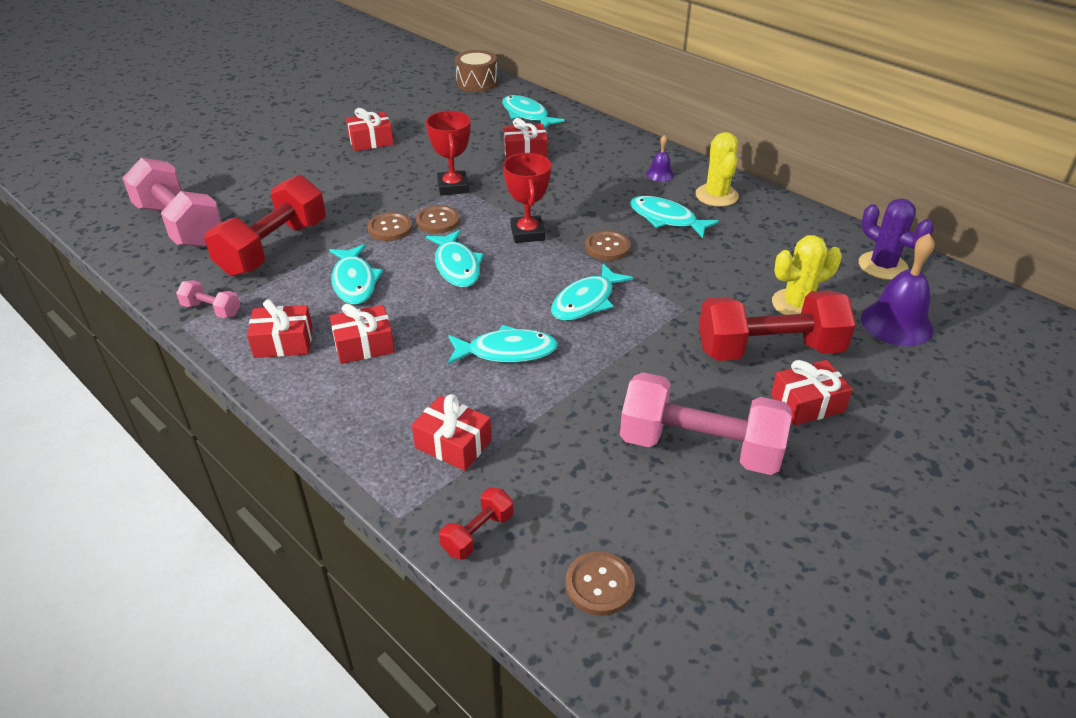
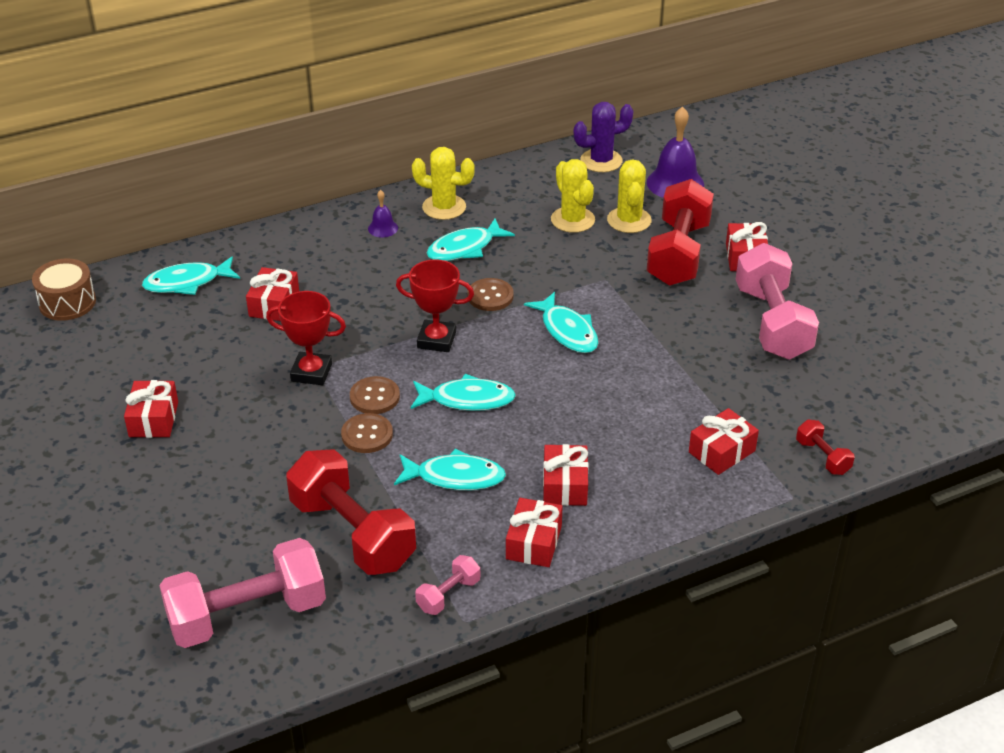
camera: 70 degrees left, 0 degrees up
turquoise fish [448,325,558,364] -> none
brown button [566,552,635,616] -> none
pink dumbbell [620,372,792,475] -> pink dumbbell turned 45 degrees counterclockwise [735,243,819,360]
none -> yellow cactus [551,159,595,233]

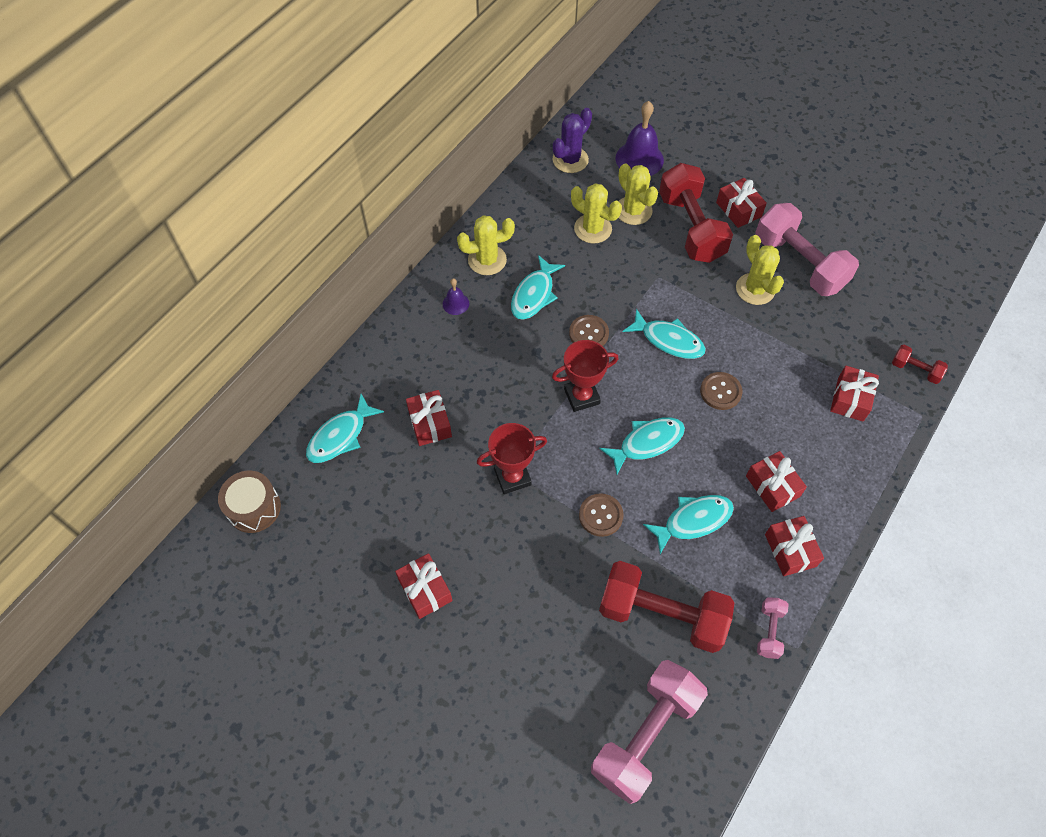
camera: 30 degrees left, 20 degrees up
brown button [350,376,400,414] -> brown button moved to [700,372,742,410]
none -> yellow cactus [736,235,784,305]

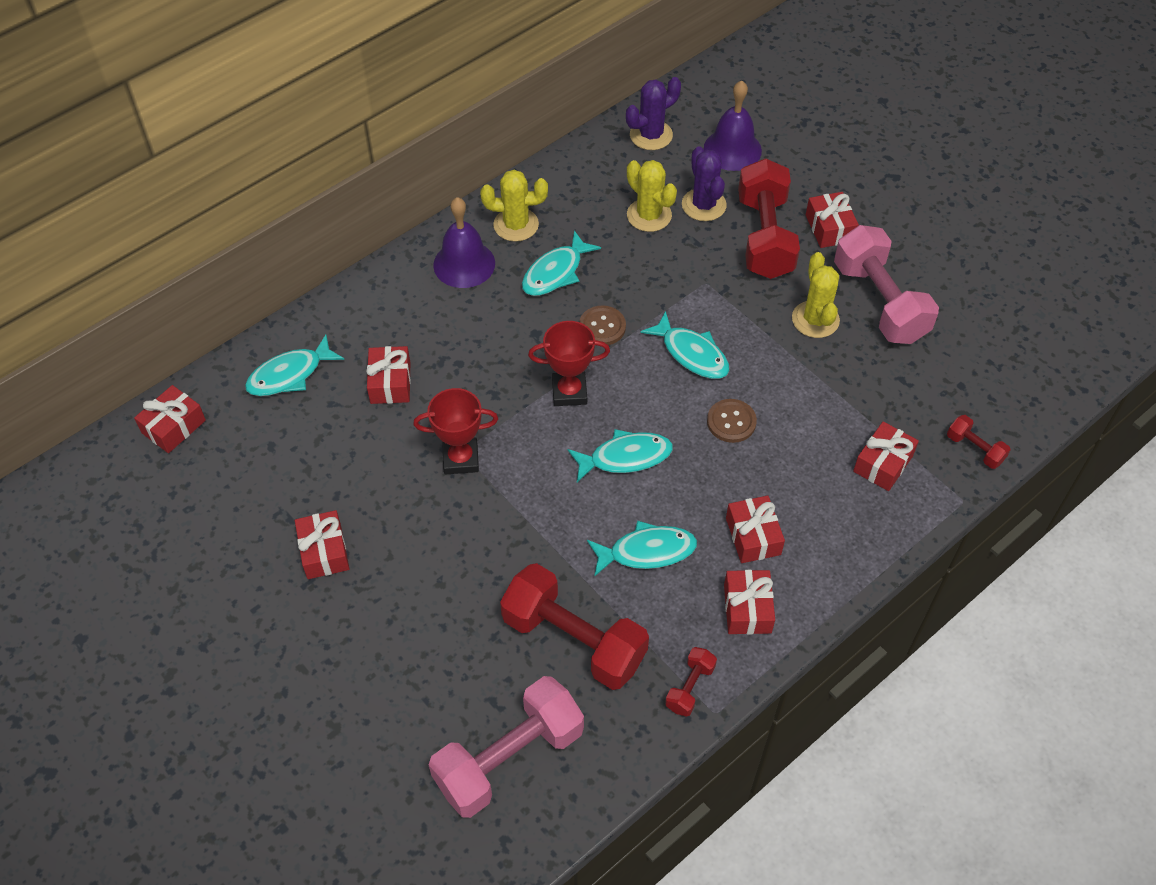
camera: 15 degrees right, 5 degrees down
brown drum [218,471,281,533] -> red gift [134,385,206,453]
purple bell [443,278,469,315] -> purple bell [433,197,495,288], size x1.98
brown button [579,493,624,537] -> none
yellow cactus [618,163,658,225] -> purple cactus [682,146,727,221]
pink dumbbell [757,597,789,659] -> red dumbbell [665,647,717,717]

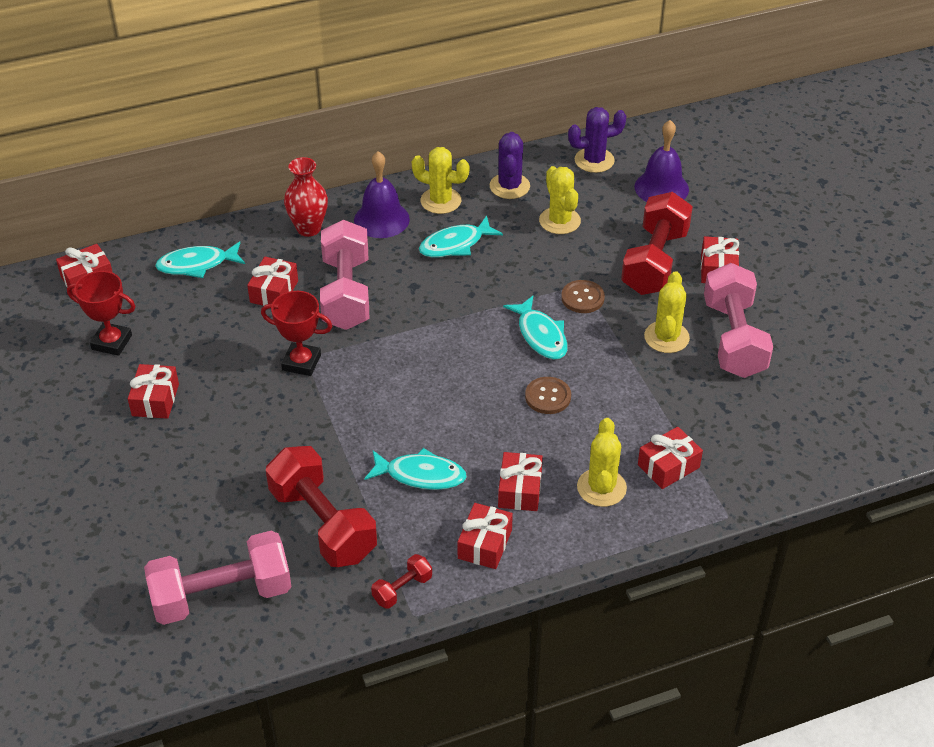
camera: 20 degrees right, 10 degrees down
red trophy [528,321,610,406] -> red trophy moved to [67,271,136,356]
turquoise fish [568,429,673,482] -> none
brown button [579,305,626,345] -> brown button moved to [561,280,605,313]
purple cactus [682,146,727,221] -> purple cactus moved to [490,132,530,199]
red dumbbell [947,415,1010,469] -> none
none -> red vase [284,157,328,237]
none -> pink dumbbell [320,220,369,330]
none -> yellow cactus [577,418,627,507]

